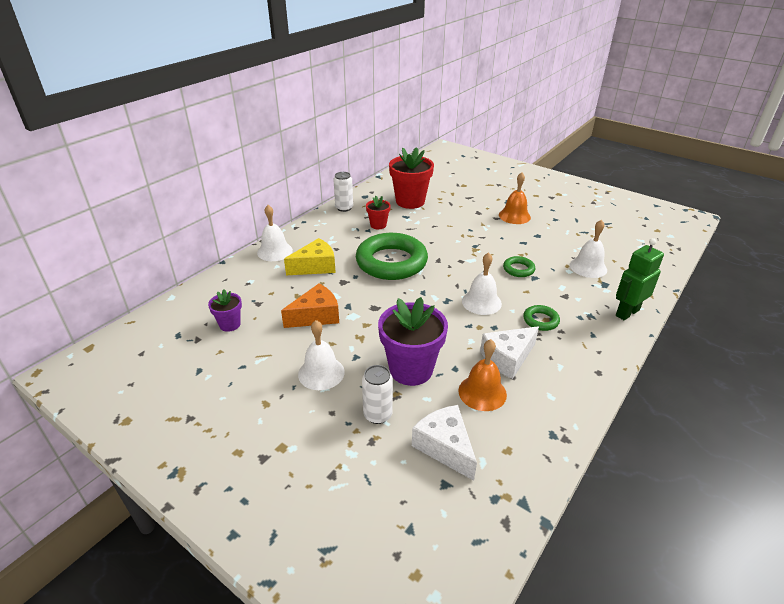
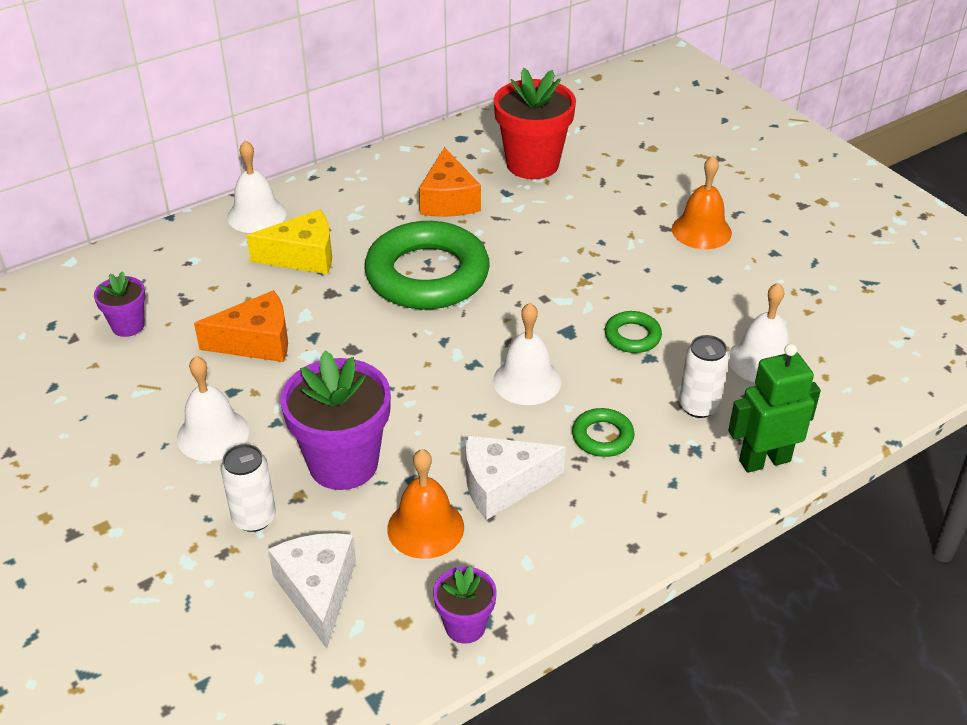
camera: 20 degrees right, 5 degrees up
white can [333,172,353,212] -> white can moved to [679,335,729,418]
red flower pot [366,196,391,229] -> orange cheese [419,147,481,217]
none -> purple flower pot [433,566,497,644]

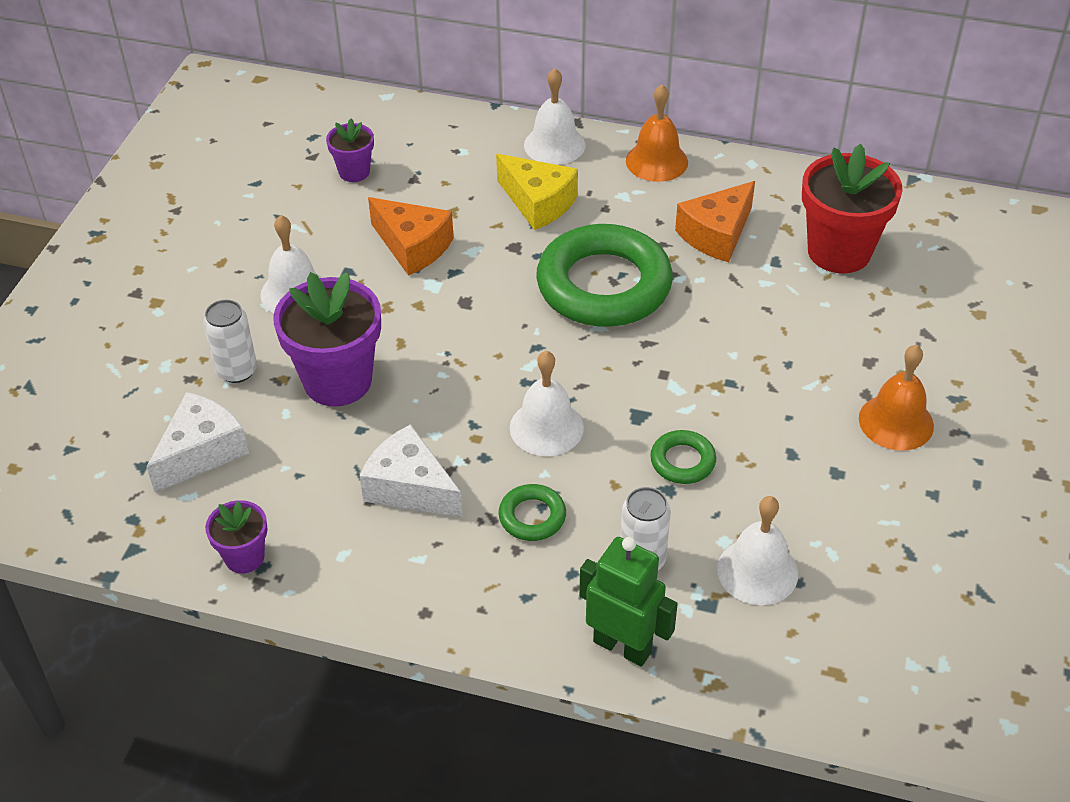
camera: 50 degrees right, 5 degrees up
orange bell [387,449,464,559] -> orange bell moved to [626,84,688,182]

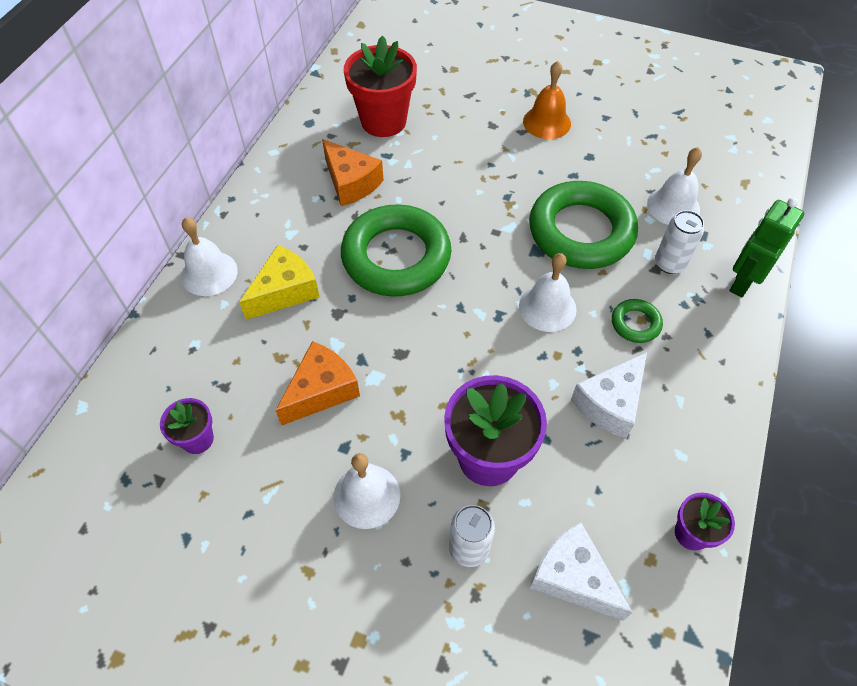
camera: 85 degrees left, 10 degrees up
orange bell [626,84,688,182] -> none
green ring [650,430,716,484] -> green ring [529,181,638,269], size x2.30

